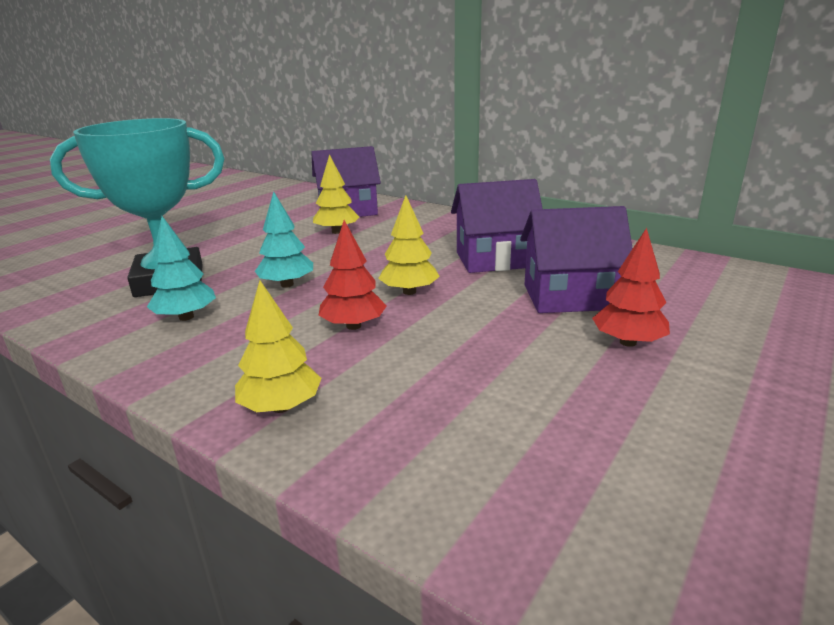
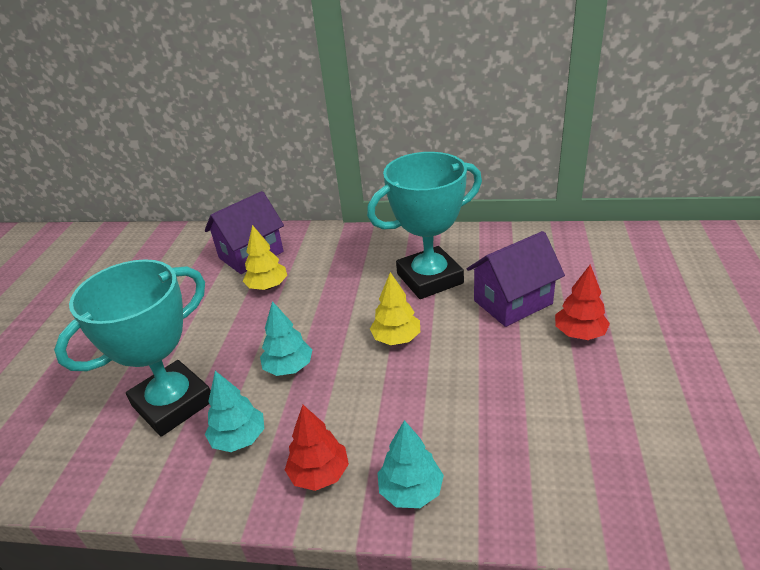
camera: 25 degrees left, 10 degrees up
yellow tree [235,280,322,413] -> turquoise tree [378,420,444,508]
red tree [318,220,387,330] -> red tree moved to [285,405,349,491]
purple house [451,179,543,273] -> turquoise trophy [367,152,482,299]

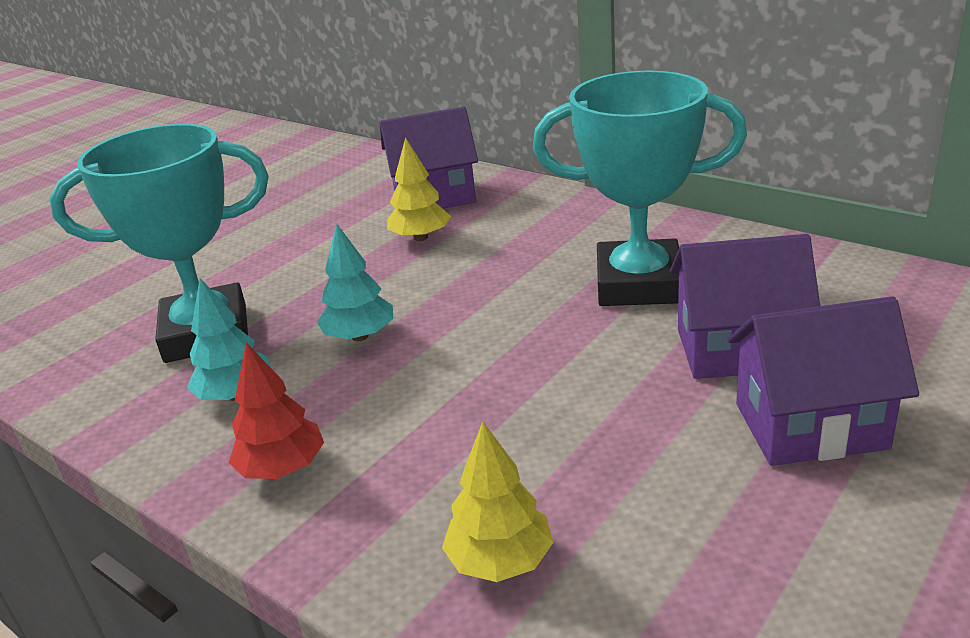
camera: 30 degrees right, 5 degrees down
yellow tree [370,272,420,345] -> yellow tree moved to [442,422,554,582]
turquoise tree [378,420,444,508] -> none
red tree [555,264,610,340] -> purple house [728,296,919,466]

